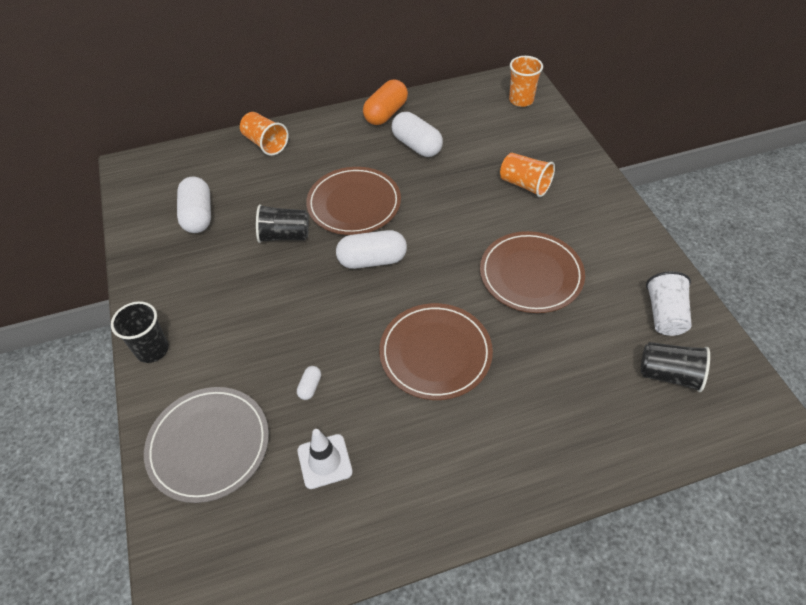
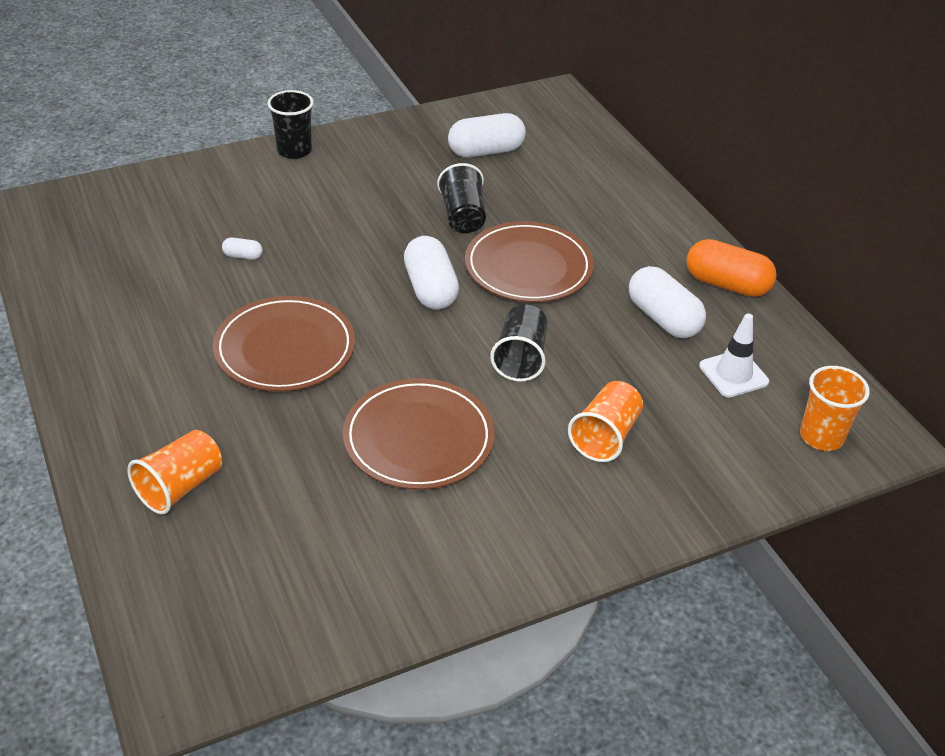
camera: 80 degrees right, 10 degrees down
grey plate [144,387,269,503] -> none
orange cup [240,112,289,156] -> orange cup moved to [127,430,222,515]
white traffic cone [297,429,353,489] -> white traffic cone moved to [699,313,769,397]
white capsule [392,112,443,157] -> white capsule turned 75 degrees counterclockwise [629,266,706,338]
black cup [641,342,710,392] -> black cup moved to [490,304,548,382]
white cup [646,271,692,336] -> none

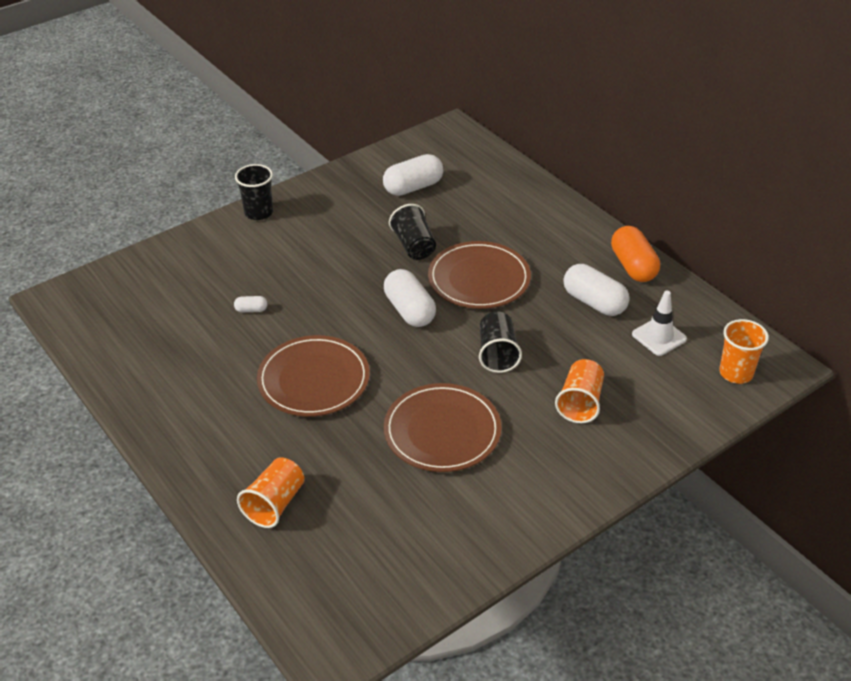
camera: 10 degrees left, 0 degrees up
orange capsule [686,239,777,297] -> orange capsule turned 60 degrees clockwise [611,226,660,282]

